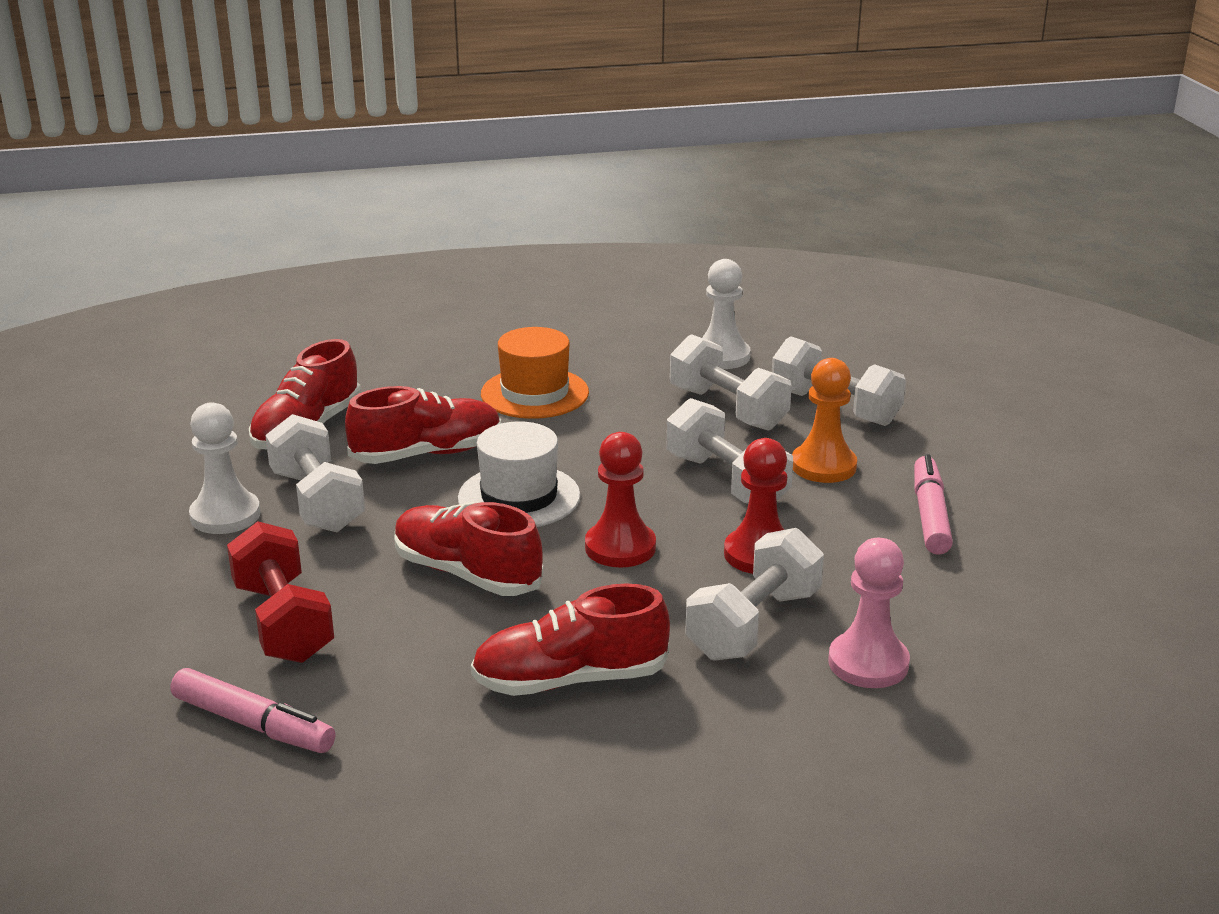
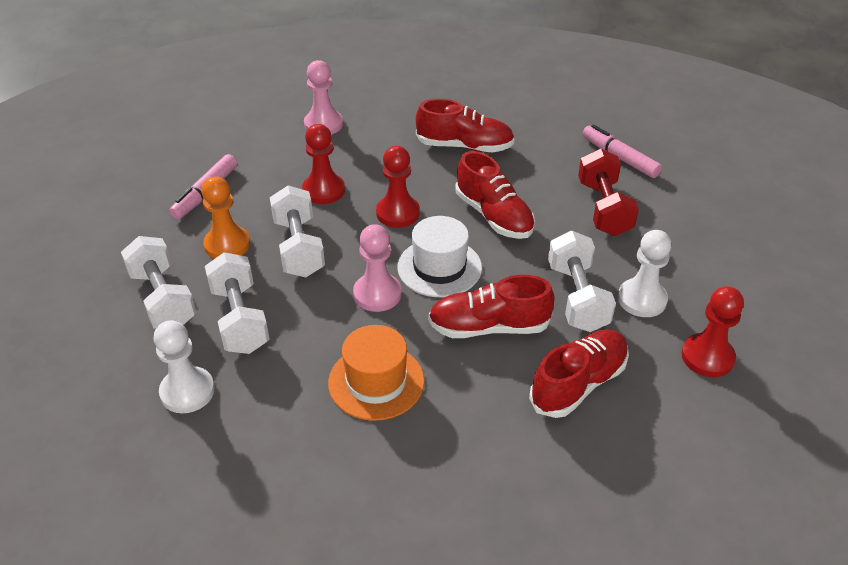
camera: 160 degrees left, 15 degrees up
white dumbbell [685,528,824,661] -> none
none -> pink pawn [353,224,402,312]
none -> red pawn [681,286,744,377]

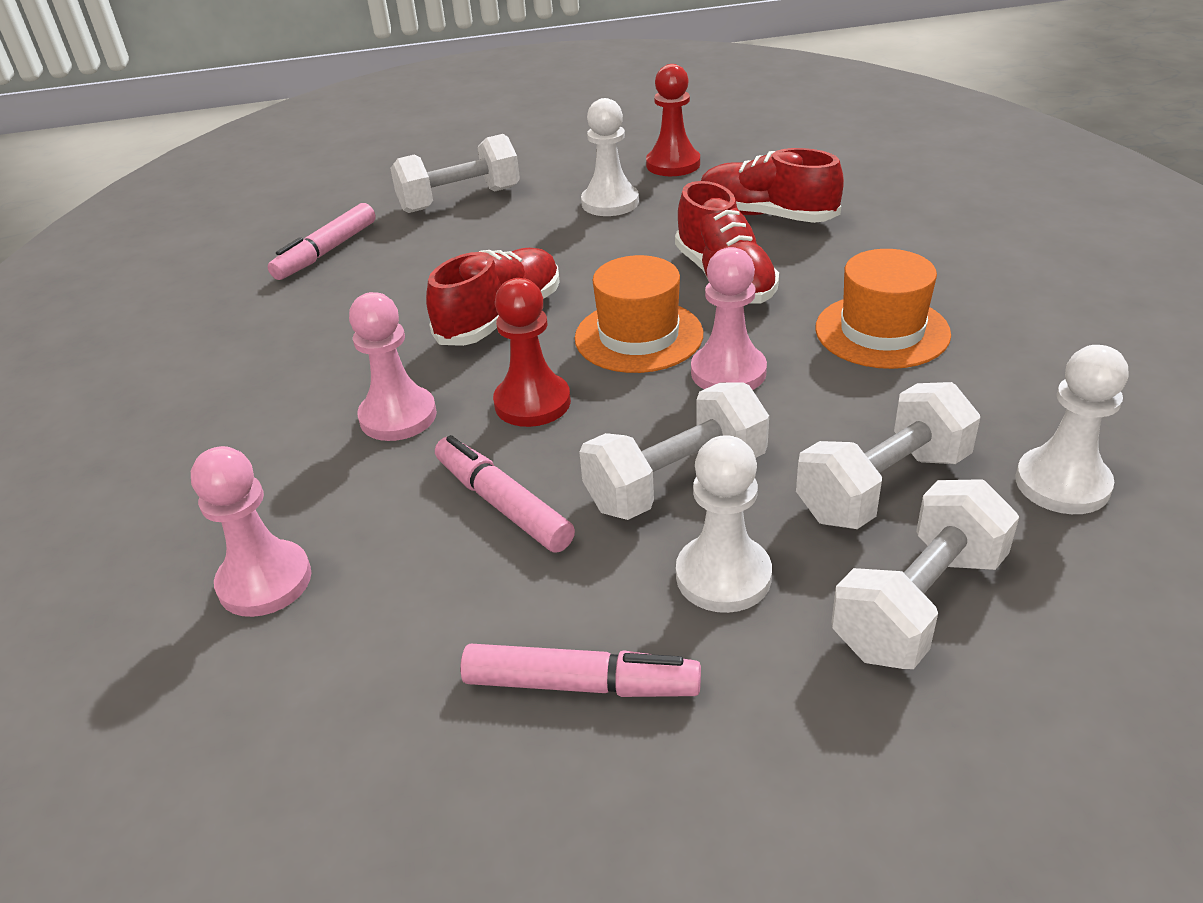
camera: 105 degrees left, 5 degrees down
orange pawn [201,176,250,259] -> white pawn [676,435,772,613]
red pawn [302,124,345,204] -> pink marker [435,435,575,553]
white hat [397,216,482,297] -> orange hat [575,255,703,373]
red shoe [416,99,514,153] -> none
white dumbbell [548,231,616,332] -> white dumbbell moved to [390,134,520,213]
red dumbbell [578,149,639,236] -> none
none -> pink pawn [349,292,437,441]

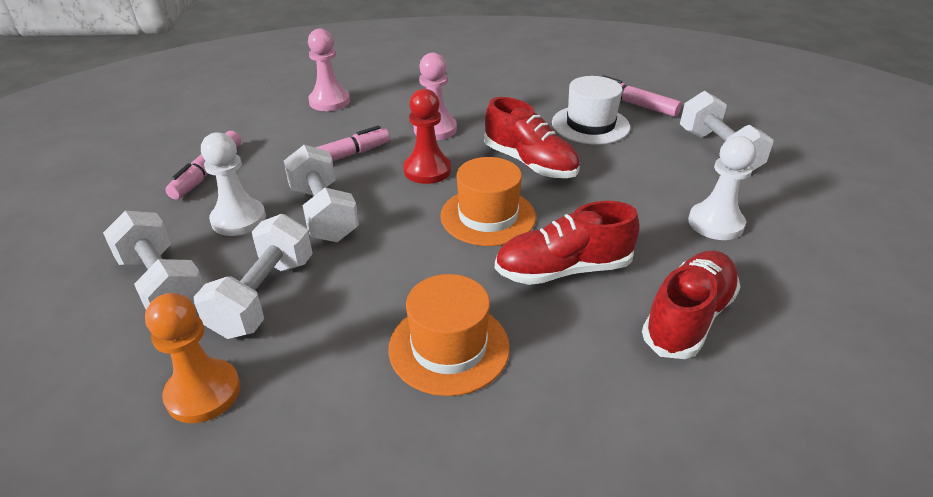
camera: 95 degrees right, 0 degrees up
red pawn [646,64,700,176] -> none
pink pawn [691,247,767,390] -> none
white dumbbell [796,382,980,529] -> white dumbbell turned 45 degrees clockwise [194,214,313,339]
white pawn [1015,345,1128,514] -> orange pawn [145,293,240,423]
none -> white hat [552,76,630,145]

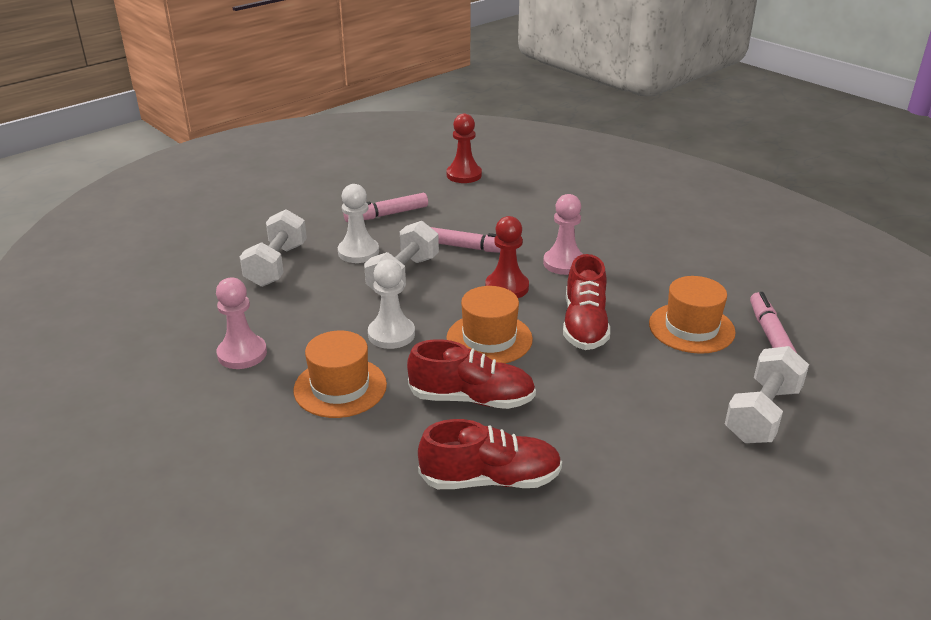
camera: 50 degrees right, 5 degrees down
orange pawn [145,293,240,423] -> none
white dumbbell [194,214,313,339] -> none
pink pawn [308,28,350,111] -> pink pawn moved to [216,278,267,369]
red shoe [495,201,640,285] -> red shoe turned 150 degrees clockwise [407,339,536,409]
white hat [552,76,630,145] -> orange hat [649,276,736,354]
white pawn [688,136,756,240] -> white pawn moved to [368,259,415,349]
none -> red pawn [447,114,482,183]

